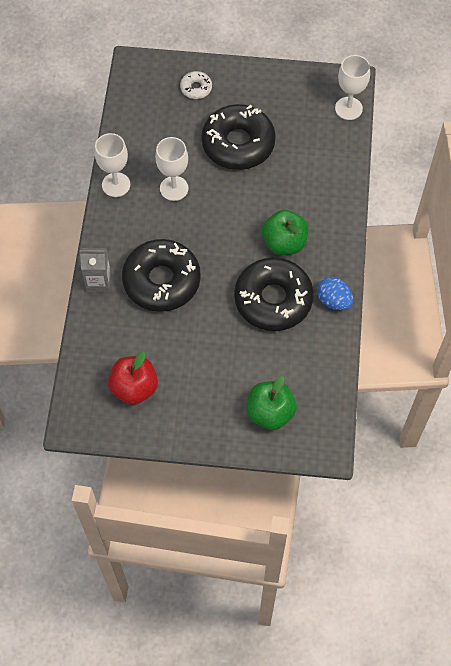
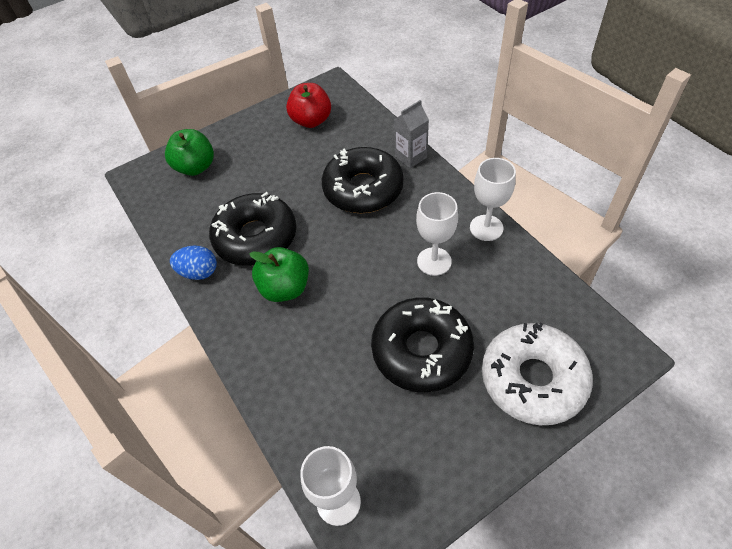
camera: 145 degrees right, 10 degrees down
white donut [180,71,212,99] -> white donut [482,323,593,425], size x2.24

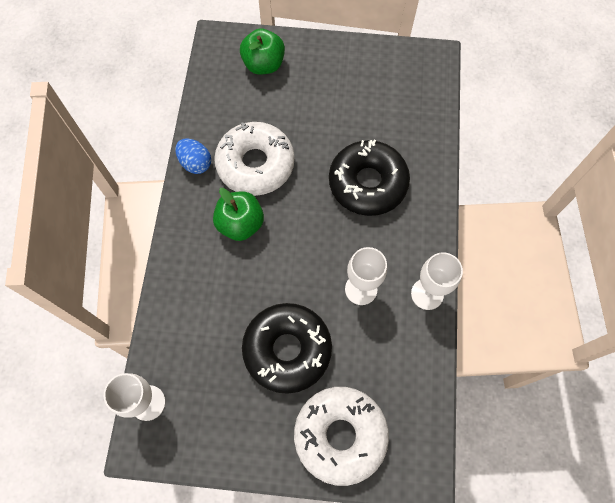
camera: 35 degrees right, 15 degrees up
black donut [209,192,297,266] -> white donut [214,122,295,196]
red apple [286,83,331,128] -> none
grey carton [394,100,429,168] -> none

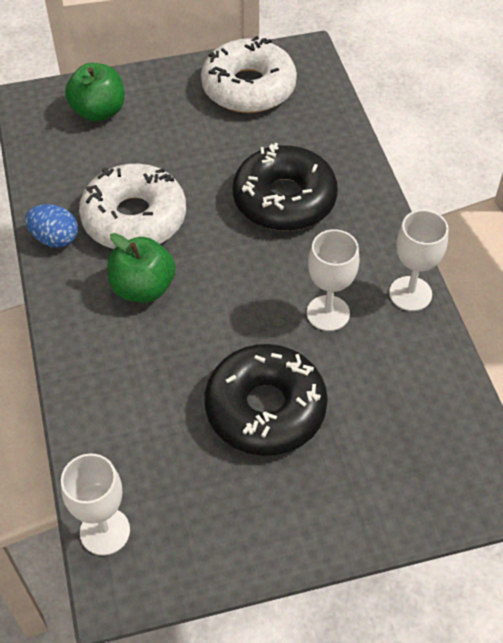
camera: 20 degrees left, 15 degrees down
white donut [294,387,389,486] -> white donut moved to [201,36,297,113]

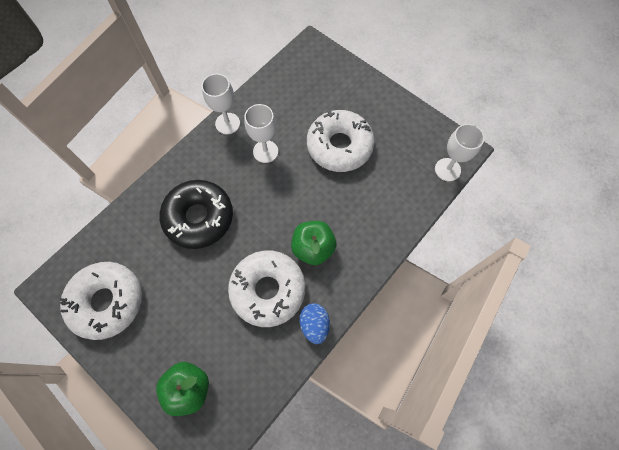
camera: 125 degrees left, 15 degrees up
black donut [205,344,328,456] -> white donut [307,110,374,172]

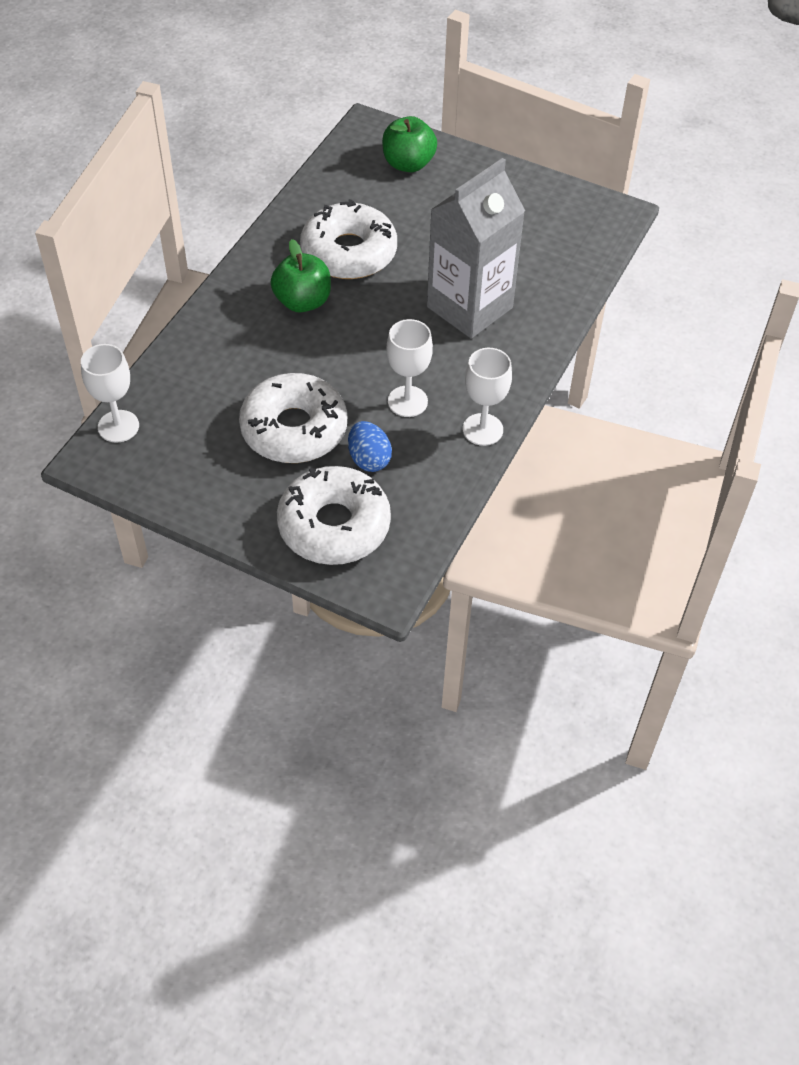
camera: 165 degrees right, 15 degrees down
white donut [60,262,142,340] -> white donut moved to [277,466,391,565]
black donut [159,180,233,249] -> grey carton [427,158,525,339]
blue egg [299,303,330,344] -> blue egg moved to [348,421,392,472]

